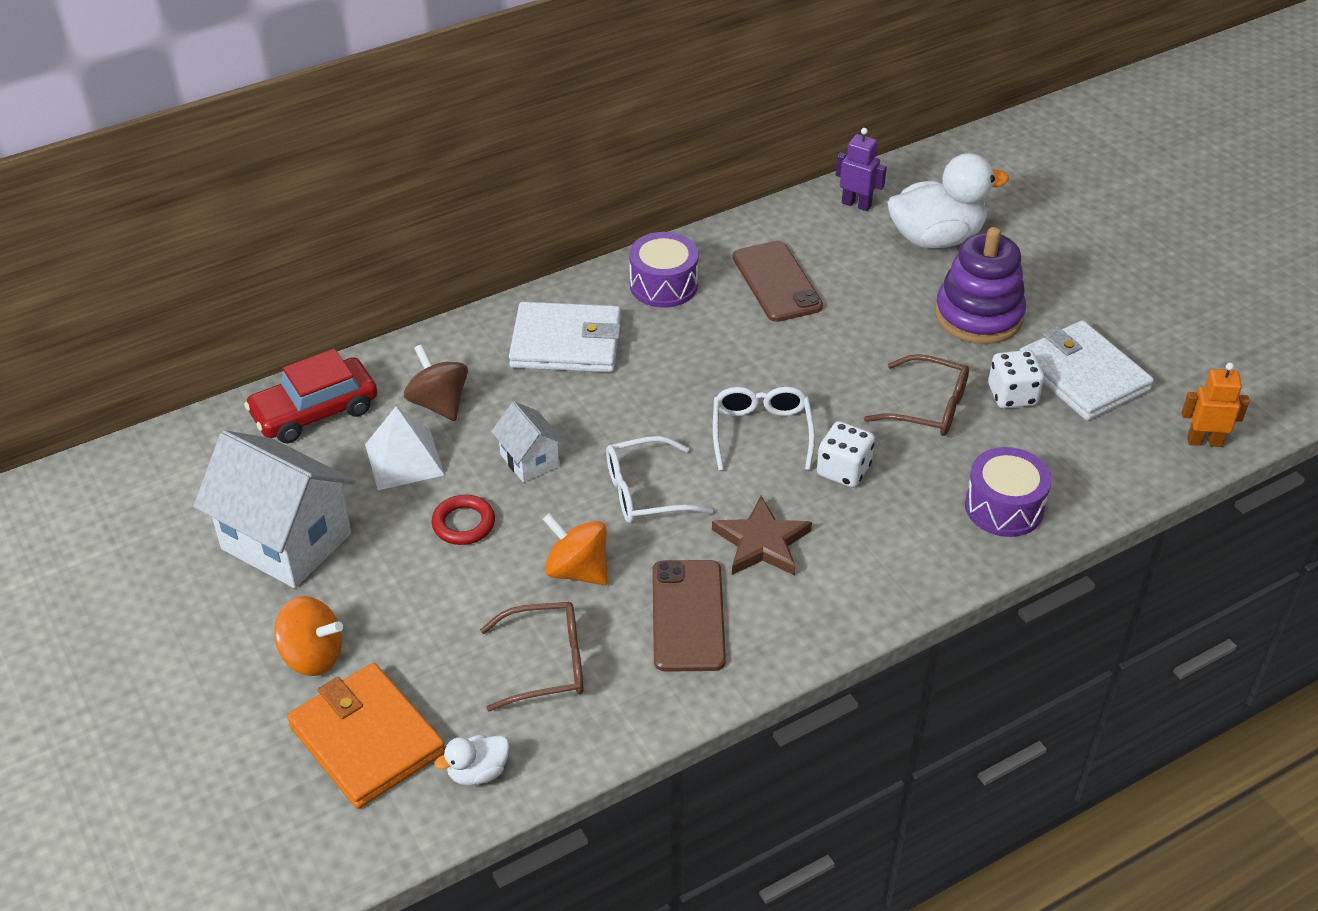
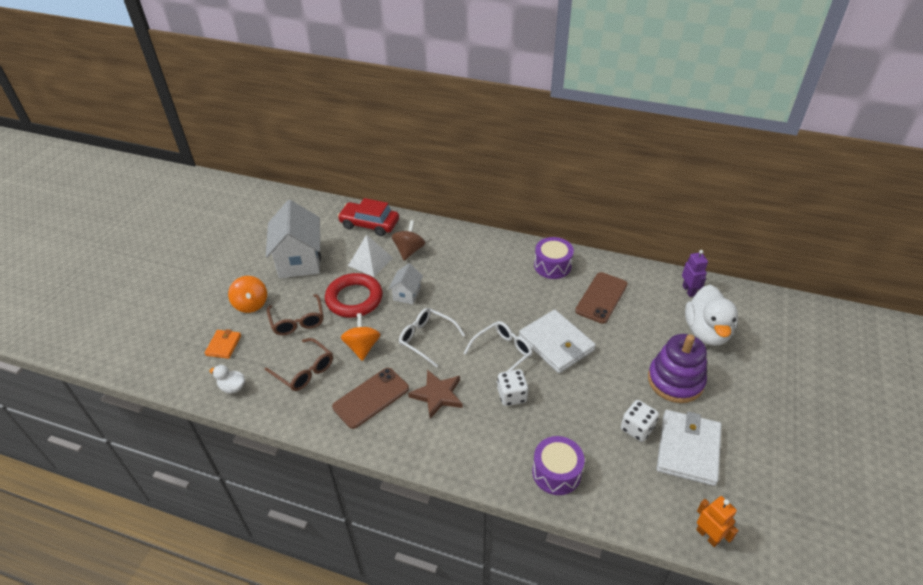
camera: 50 degrees right, 0 degrees up
orange wallet [287,663,445,809] -> orange wallet [205,329,241,359], size x0.52
red ring [432,495,495,545] -> red ring [325,273,383,318], size x1.84
white wallet [509,302,621,373] -> white wallet moved to [519,310,596,373]
brown glasses [864,354,969,436] -> brown glasses moved to [267,294,323,335]
white duck [887,153,1009,249] -> white duck turned 60 degrees clockwise [685,285,738,346]

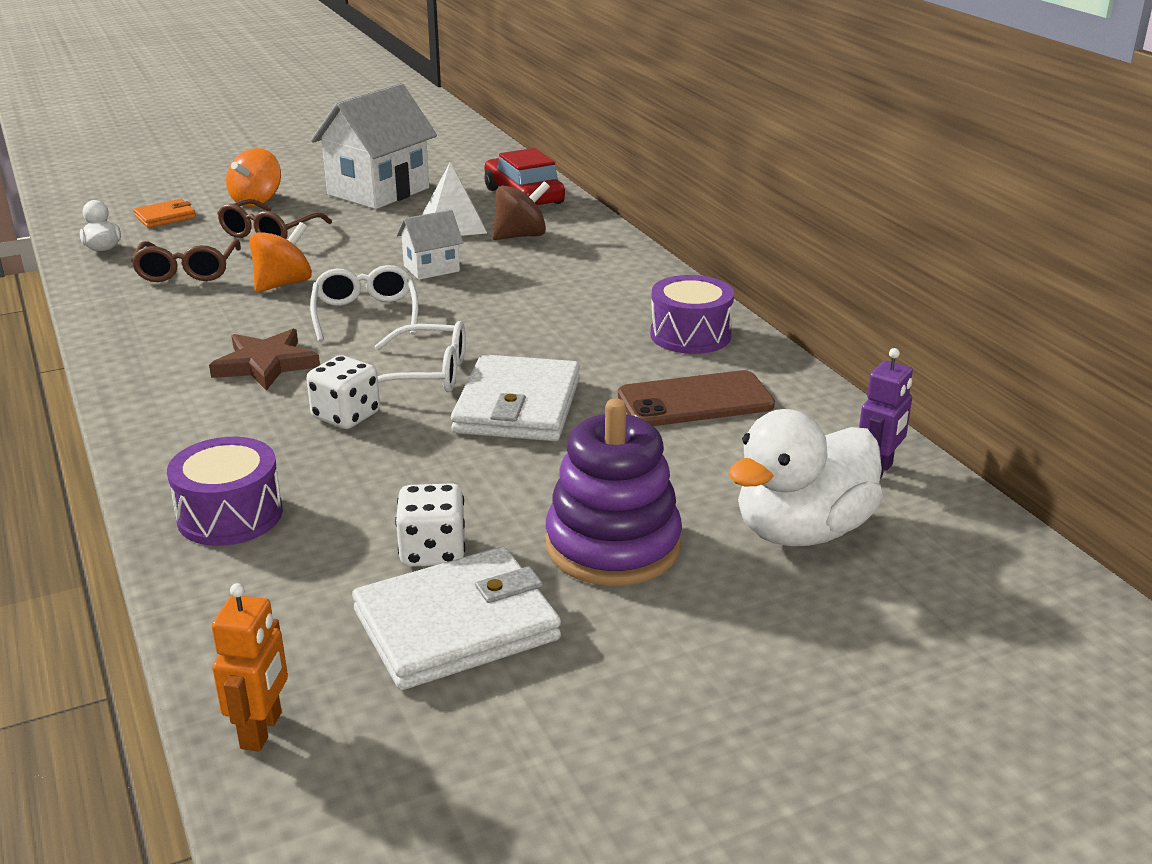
camera: 45 degrees right, 15 degrees down
red ring [325,273,383,318] -> none
brown phone [332,368,409,429] -> none

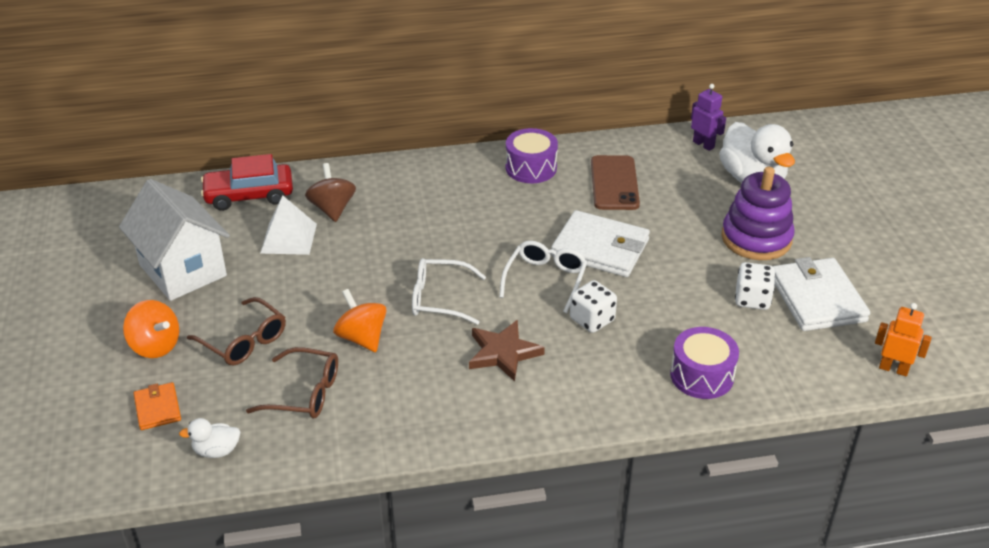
camera: 75 degrees left, 10 degrees up
white house [397,210,463,280] -> none

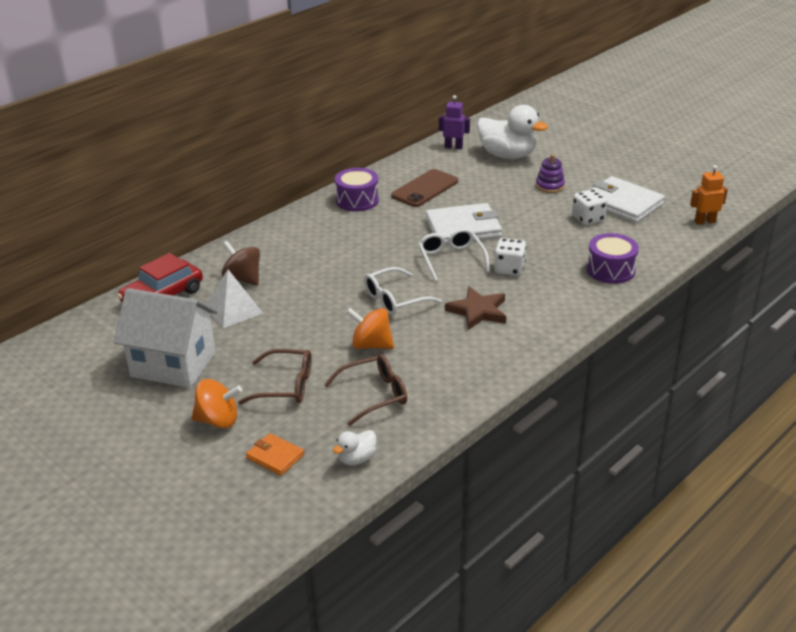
camera: 35 degrees left, 5 degrees down
brown phone [591,155,640,210] -> brown phone turned 75 degrees clockwise [391,169,458,207]
purple stacking toy [721,167,795,260] -> purple stacking toy [536,154,565,193], size x0.54

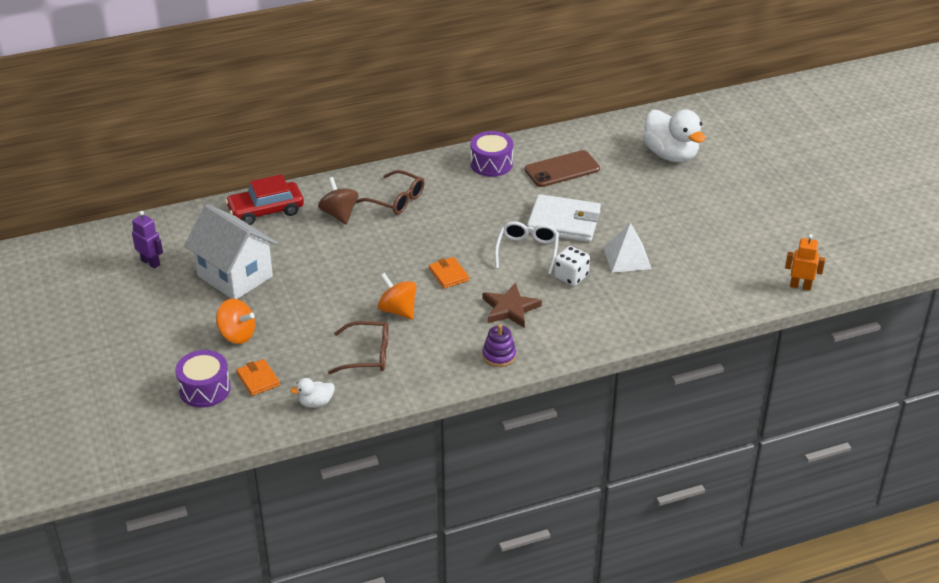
camera: 25 degrees right, 5 degrees up
white pyramid [206,270,263,328] -> white pyramid moved to [603,223,652,273]
brown glasses [238,349,312,405] -> brown glasses moved to [356,170,425,215]
white glasses [364,267,442,315] -> orange wallet [429,257,469,289]
purple robot [439,95,470,149] -> purple robot moved to [132,211,163,269]
purple stacking toy [536,154,565,193] -> purple stacking toy moved to [483,324,516,367]
white dice [572,189,607,225] -> none
purple drum [587,233,639,284] -> purple drum moved to [175,350,231,408]
white wallet [592,176,665,223] -> none

